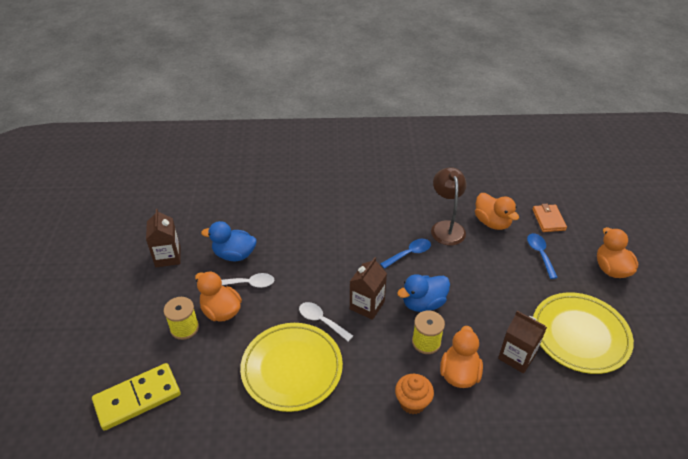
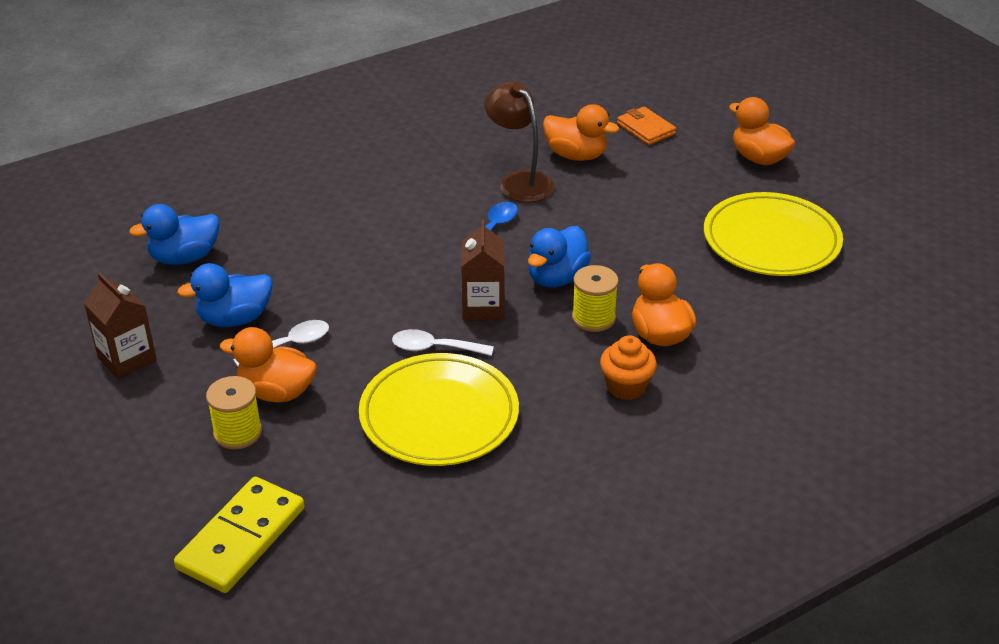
camera: 30 degrees left, 5 degrees down
brown carton [498,311,547,374] -> none
blue spoon [527,233,558,279] -> none
none -> blue duck [129,204,219,265]

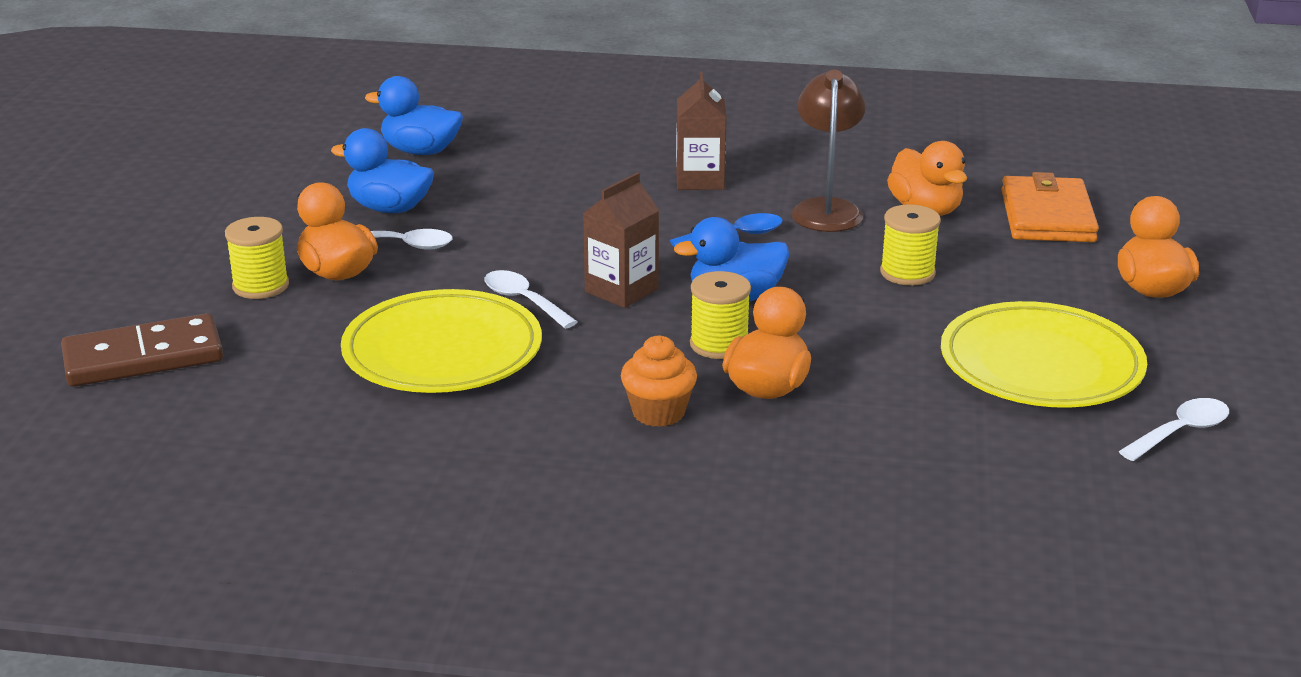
camera: 40 degrees right, 10 degrees down
brown carton [84,272,157,379] -> brown carton moved to [676,72,727,190]
yellow domino [174,477,305,593] -> brown domino [61,313,223,387]
orange wallet [617,107,676,145] -> orange wallet [1001,172,1099,242], size x1.60
none -> yellow spool [880,204,941,285]
none -> white spoon [1119,398,1229,461]

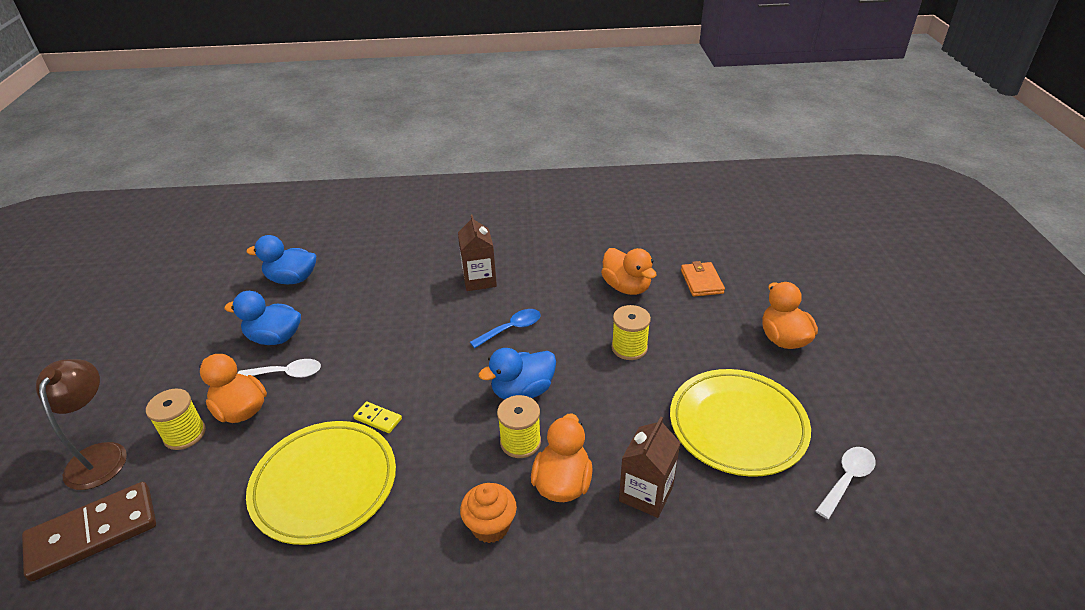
camera: 10 degrees left, 10 degrees up
white spoon [484,270,577,329] -> yellow domino [353,402,402,433]
brown carton [583,172,659,308] -> brown carton moved to [619,417,680,518]
brown lamp [791,70,866,232] -> brown lamp moved to [36,359,127,490]
orange wallet [1001,172,1099,242] -> orange wallet [681,261,725,297], size x0.62

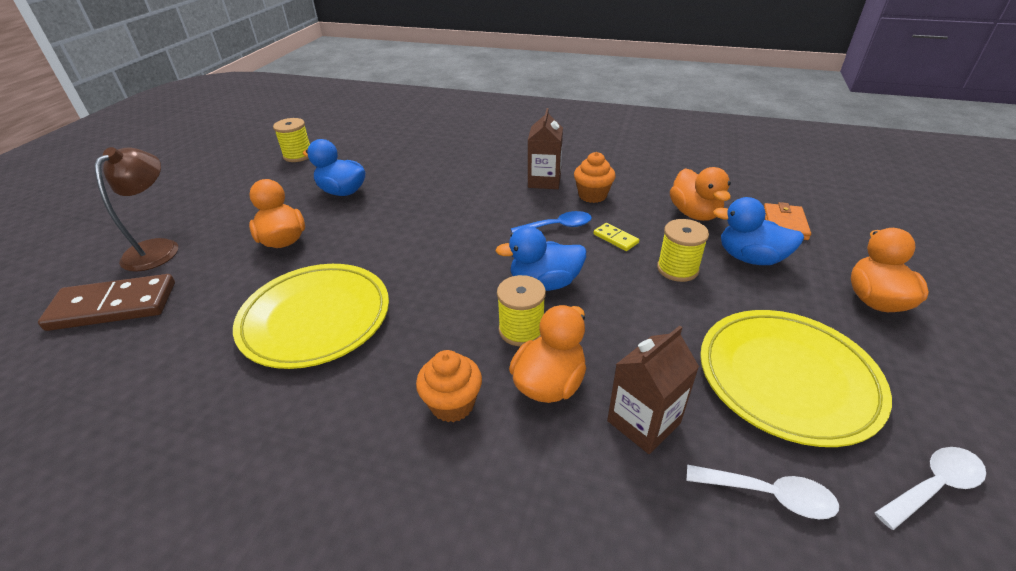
camera: 20 degrees right, 0 degrees up
yellow spool [146,388,206,450] -> yellow spool moved to [273,118,310,162]
white spoon [237,359,321,378] -> white spoon moved to [687,464,839,519]
blue duck [247,235,316,284] -> blue duck moved to [713,197,804,265]
yellow domino [353,402,402,433] -> yellow domino moved to [593,223,639,251]
none -> orange cupcake [574,152,616,203]

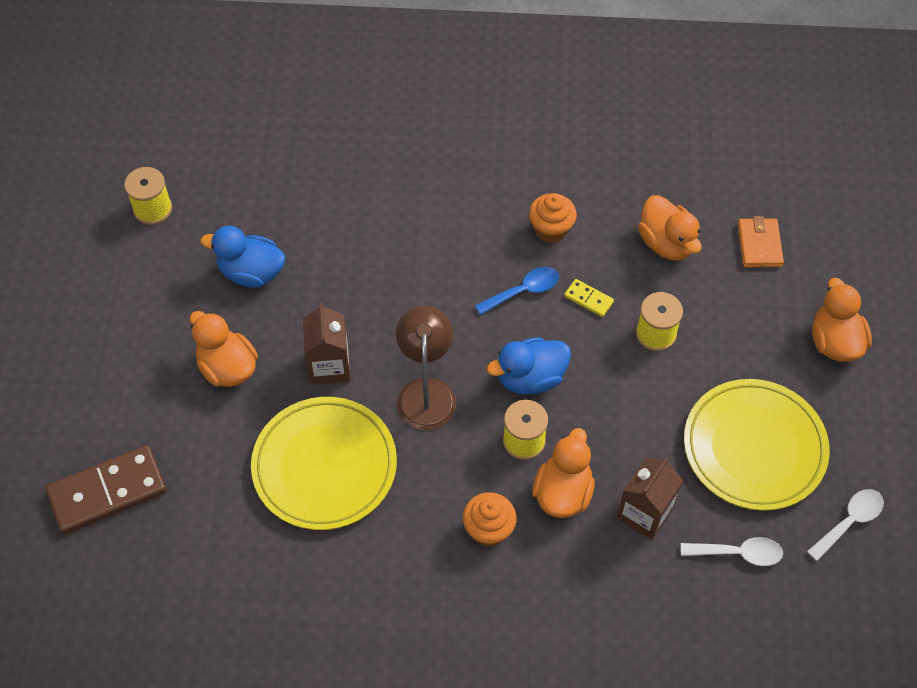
camera: 15 degrees left, 20 degrees up
brown lamp [95,147,178,271] -> brown lamp moved to [396,306,456,430]
brown carton [528,108,563,189] -> brown carton moved to [303,303,351,385]
blue duck [713,197,804,265] -> none

